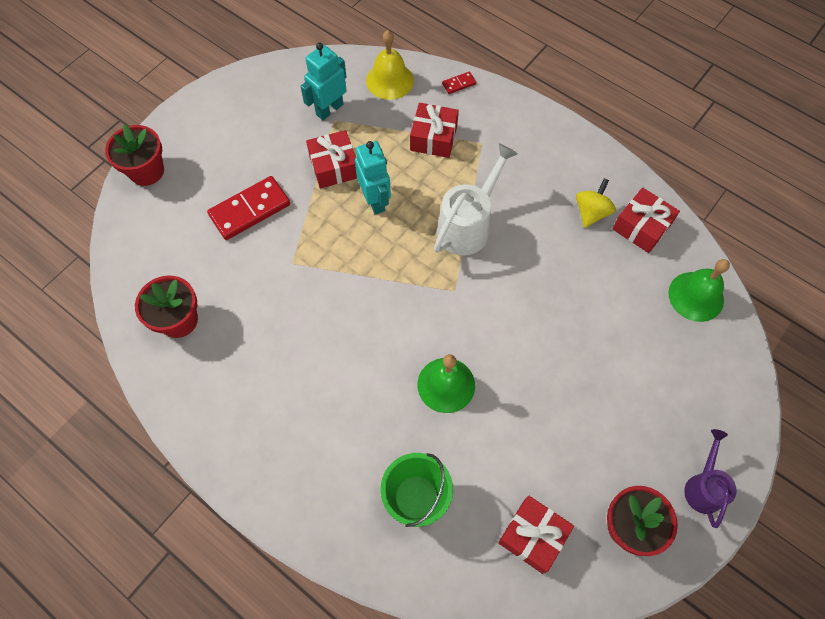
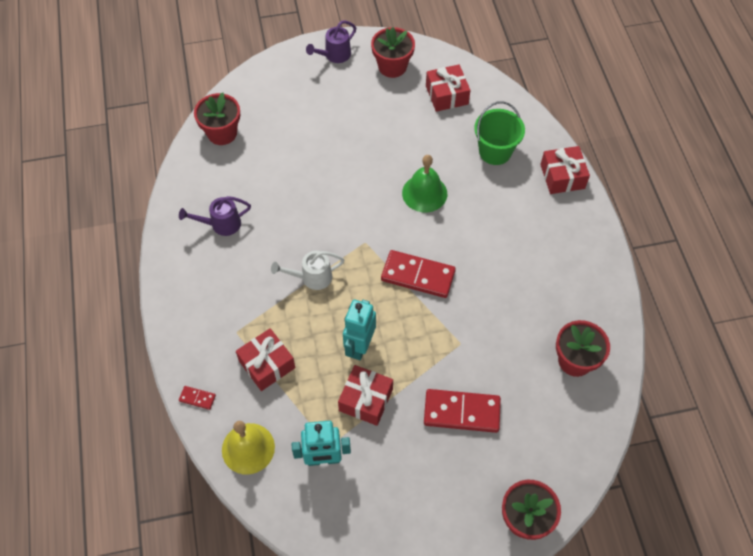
camera: 140 degrees left, 5 degrees down
white watering can [434,143,518,256] -> white watering can [271,251,344,290], size x0.63
yellow spinning top [576,178,616,228] -> purple watering can [179,196,251,236]
red gift [613,187,680,253] -> red gift moved to [540,146,590,194]
green bell [668,259,730,322] -> red flower pot [194,92,240,145]
none -> red domino [381,250,456,298]

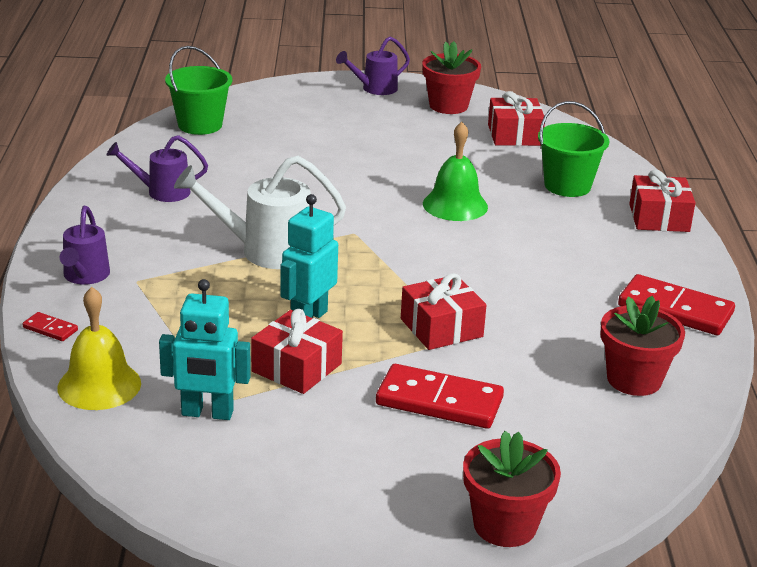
camera: 10 degrees right, 30 degrees down
red flower pot [194,92,240,145] -> green bucket [165,46,232,135]
red gift [236,328,295,391] -> red gift moved to [401,273,487,350]
white watering can [271,251,344,290] -> white watering can [174,156,346,269], size x1.58
red domino [381,250,456,298] -> red domino moved to [618,274,735,335]
none -> purple watering can [60,206,110,285]

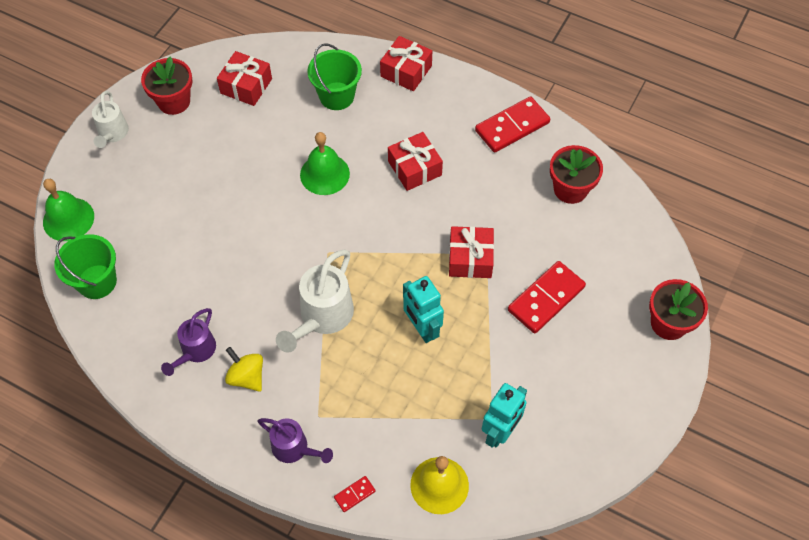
camera: 60 degrees left, 30 degrees up
red gift [251,309,343,394] -> red gift moved to [388,132,443,191]
purple watering can [336,36,410,95] -> white watering can [92,91,129,148]
none -> green bell [43,179,94,241]
none -> yellow spinning top [225,347,263,392]

